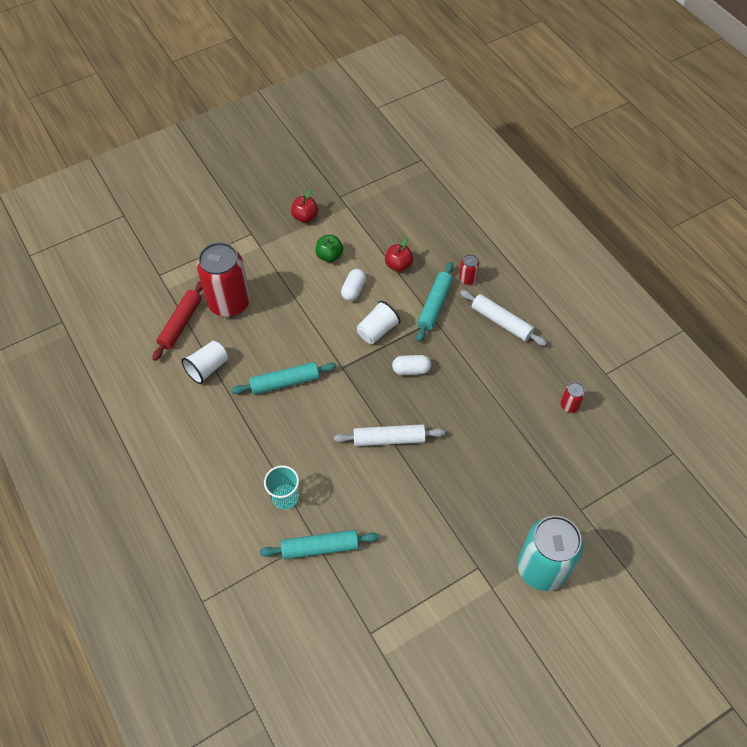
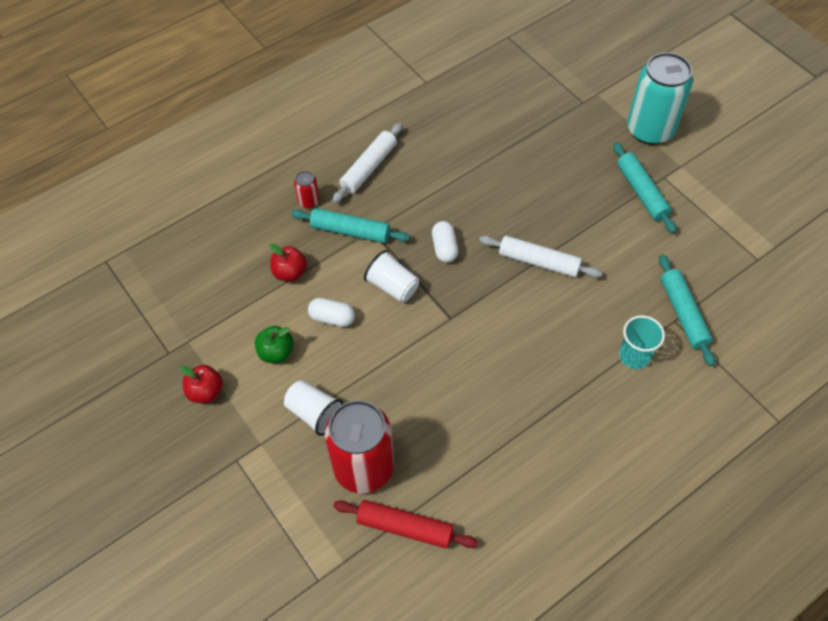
camera: 95 degrees left, 0 degrees up
white cup [181,341,228,384] -> white cup moved to [284,380,344,436]
turquoise rolling pin [231,362,337,395] -> turquoise rolling pin moved to [613,142,677,233]
white rolling pin [334,424,445,446] -> white rolling pin turned 60 degrees counterclockwise [479,235,602,278]
red can [560,382,585,413] -> none

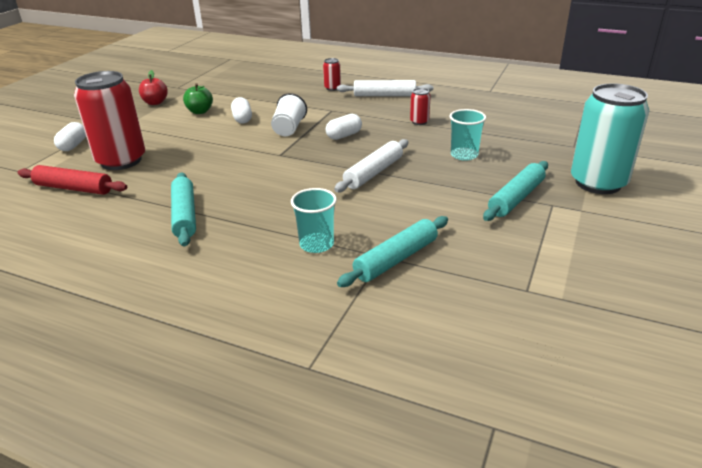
camera: 60 degrees right, 25 degrees down
red apple [269,244,307,282] -> none
white cup [284,380,344,436] -> none
turquoise rolling pin [291,208,410,243] -> turquoise rolling pin moved to [171,172,196,247]
red rolling pin [333,500,478,548] -> red rolling pin turned 60 degrees counterclockwise [18,165,127,195]
white rolling pin [479,235,602,278] -> white rolling pin turned 45 degrees clockwise [334,139,408,192]
none -> white capsule [54,122,86,151]
none -> red can [410,88,431,125]
none -> turquoise cup [450,109,486,161]

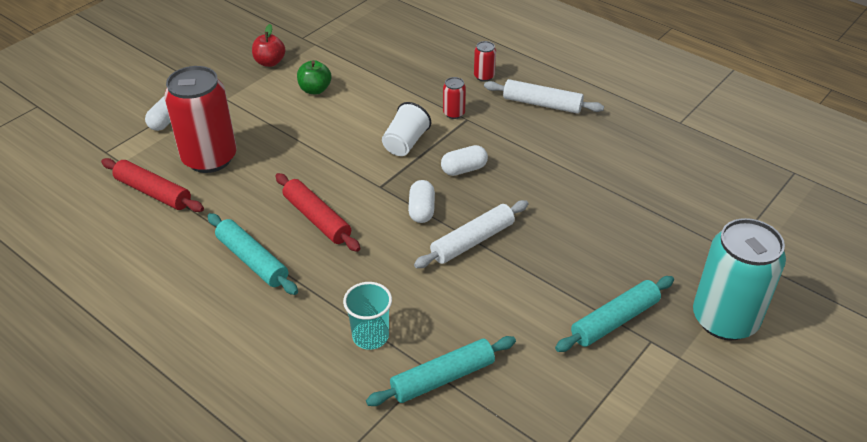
camera: 15 degrees right, 10 degrees up
turquoise rolling pin [171,172,196,247] -> turquoise rolling pin turned 45 degrees counterclockwise [207,213,298,295]
white capsule [231,97,252,124] -> white capsule moved to [408,180,435,223]
red can [410,88,431,125] -> red can moved to [443,77,466,119]
turquoise cup [450,109,486,161] -> none
none -> red rolling pin [276,173,360,252]

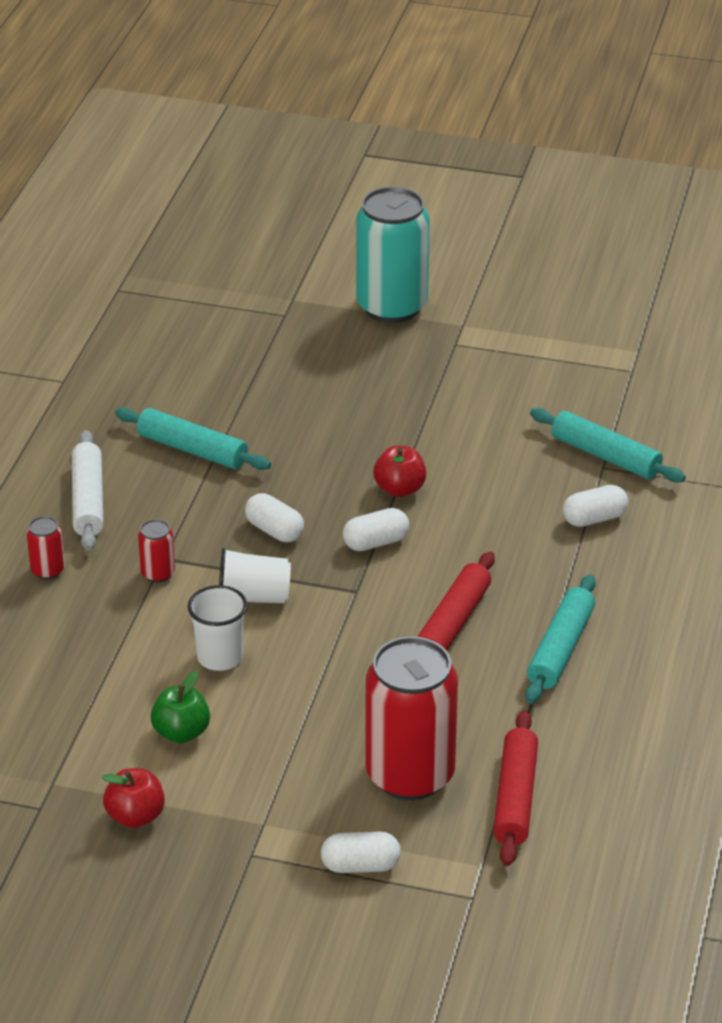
camera: 115 degrees left, 5 degrees down
turquoise cup [343,282,392,350] -> white capsule [563,485,628,527]
white rolling pin [414,200,529,268] -> red apple [373,446,426,497]
turquoise rolling pin [555,276,674,352] -> turquoise rolling pin moved to [115,407,271,470]
none -> white cup [188,585,247,671]

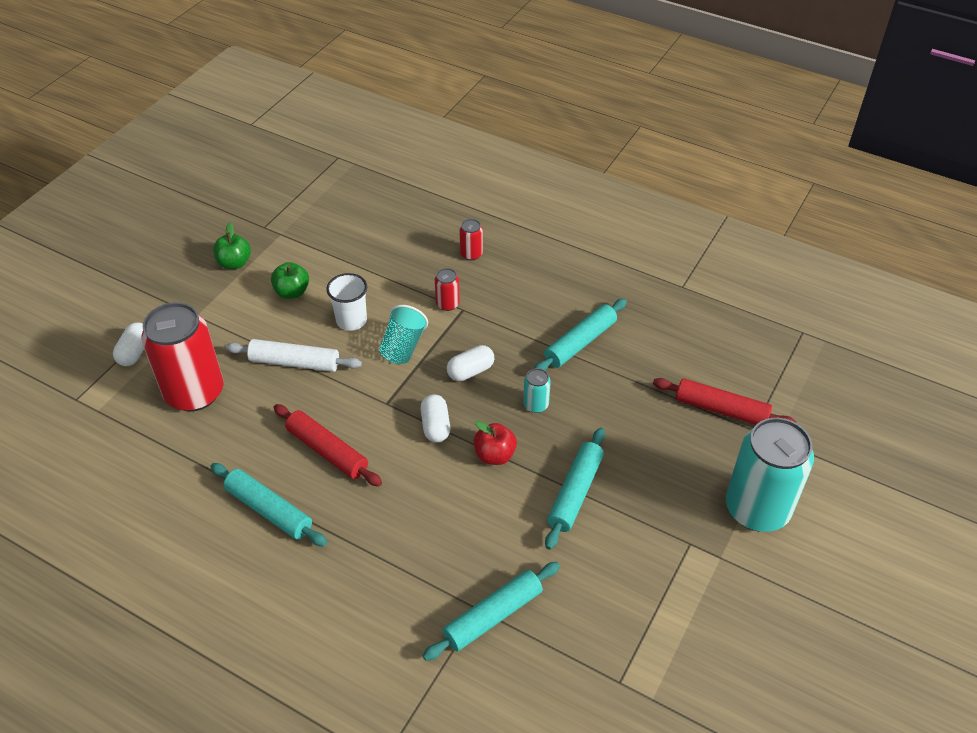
camera: 105 degrees right, 10 degrees up
white rolling pin [72,430,104,551] -> white rolling pin moved to [226,339,362,372]
red apple [102,768,165,828] -> green apple [213,223,251,269]
white cup [219,548,291,603] -> turquoise cup [379,305,428,364]
red rolling pin [493,710,538,866] -> red rolling pin moved to [653,378,796,425]
white capsule [563,485,628,527] -> none
none -> turquoise can [523,368,551,413]
none -> turquoise rolling pin [545,428,605,549]

